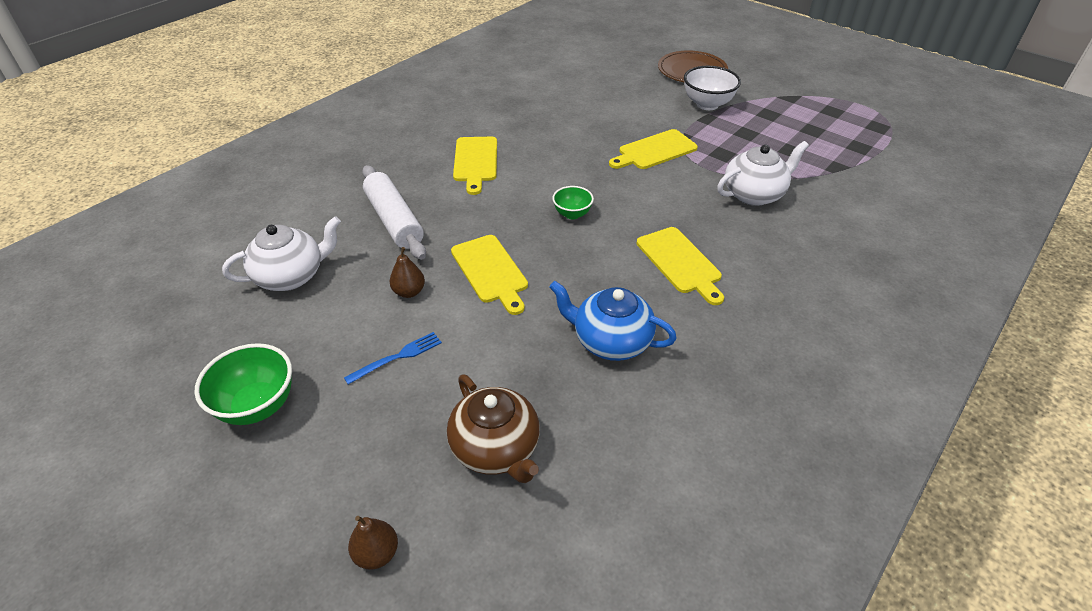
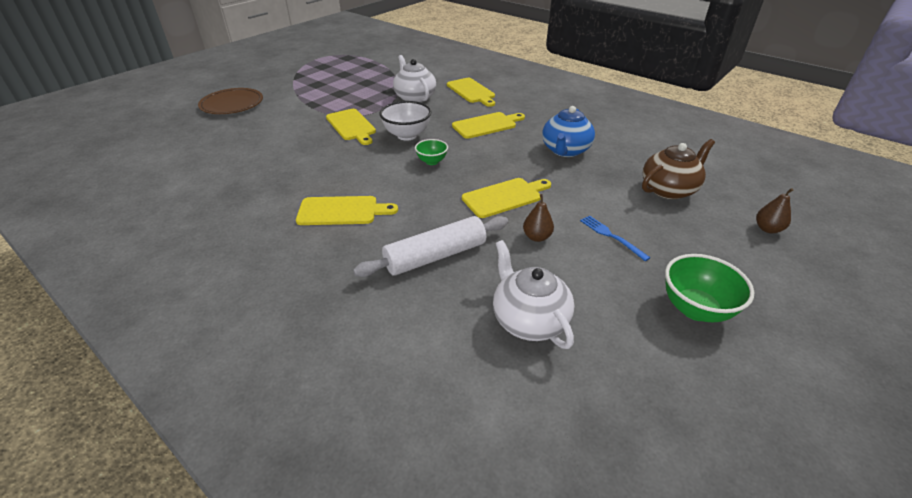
camera: 90 degrees left, 5 degrees down
white bowl [684,66,741,110] -> white bowl moved to [380,101,432,141]
none -> yellow cutting board [447,78,495,107]

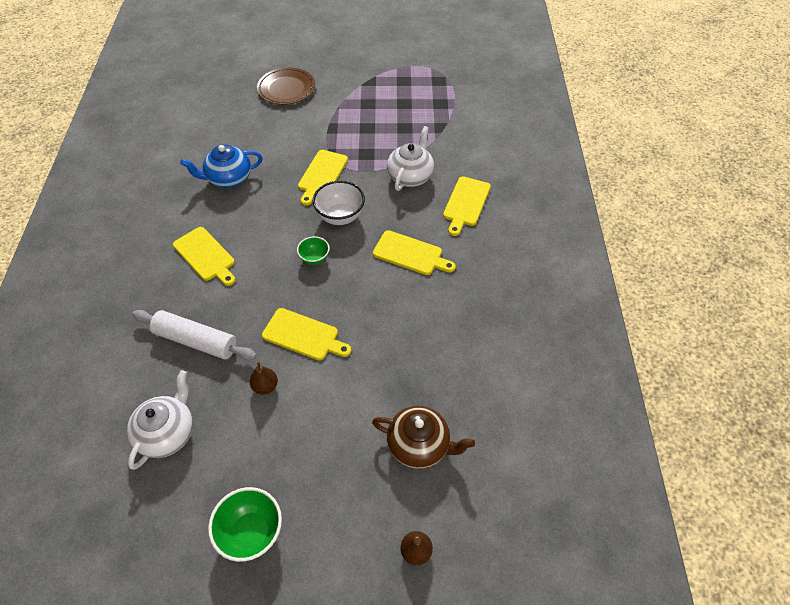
camera: 50 degrees right, 15 degrees up
blue teapot [542,106,595,157] -> blue teapot moved to [180,144,263,188]
blue fork [580,215,651,261] -> none

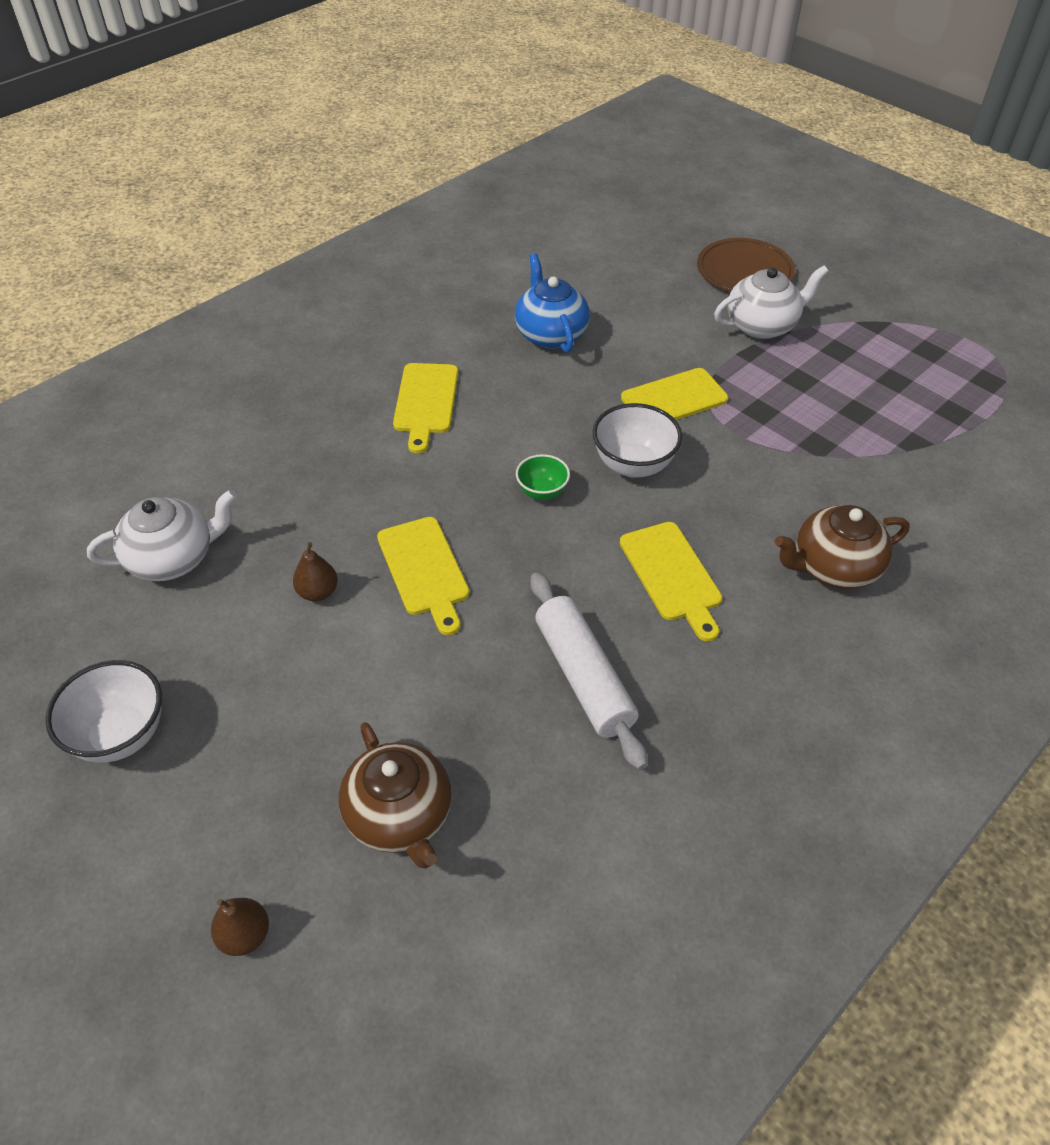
camera: 45 degrees right, 5 degrees down
white rolling pin [132,310,257,360] -> white rolling pin moved to [530,573,648,770]
blue teapot [180,144,263,188] -> blue teapot turned 45 degrees clockwise [515,253,590,353]
green bowl [208,487,282,562] -> white bowl [45,660,162,763]
white teapot [387,126,434,191] -> white teapot moved to [714,265,829,339]
yellow cutting board [443,177,491,236] -> brown teapot [775,505,910,589]

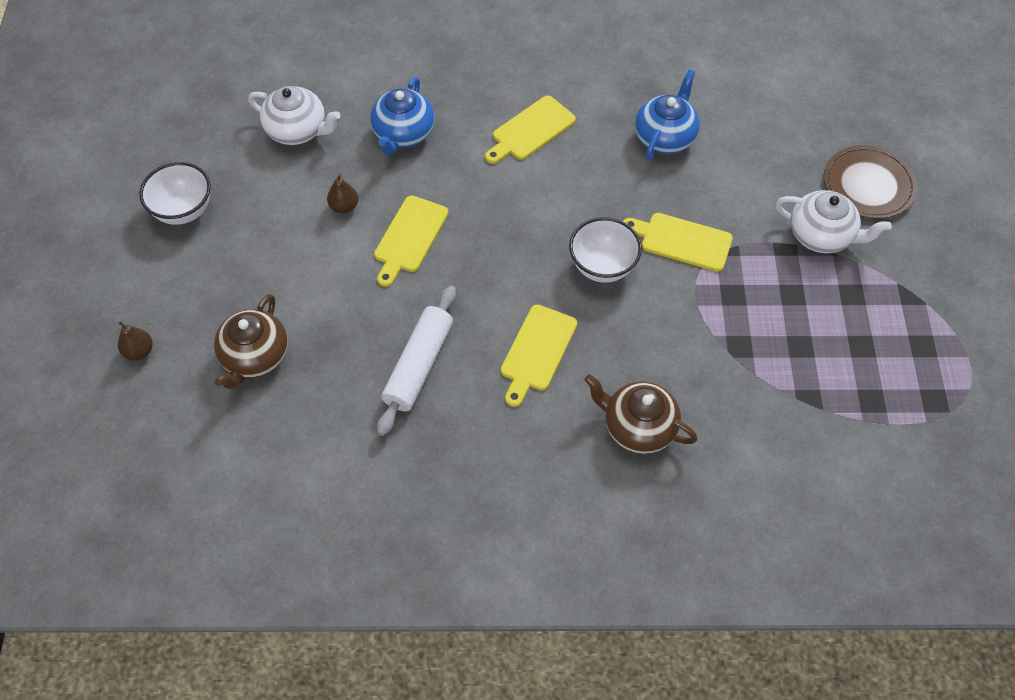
camera: 45 degrees right, 10 degrees up
green bowl [516,454,570,500] -> none
none -> blue teapot [370,77,434,155]

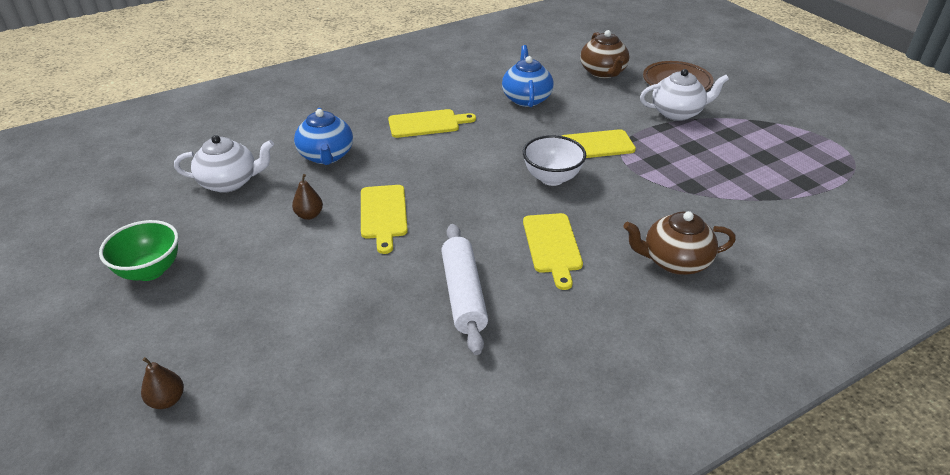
camera: 30 degrees left, 20 degrees down
white bowl [139,162,211,225] -> green bowl [99,220,179,281]
brown teapot [214,294,288,389] -> brown teapot moved to [580,30,629,78]
yellow cutting board [485,96,576,164] -> yellow cutting board turned 120 degrees counterclockwise [388,109,476,138]

